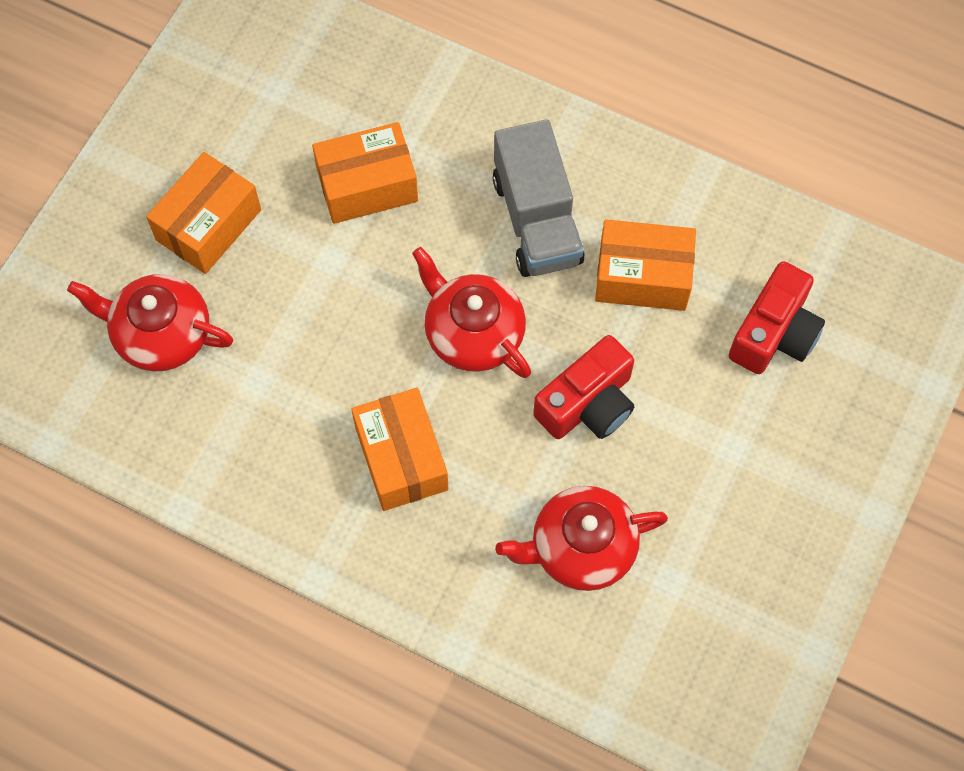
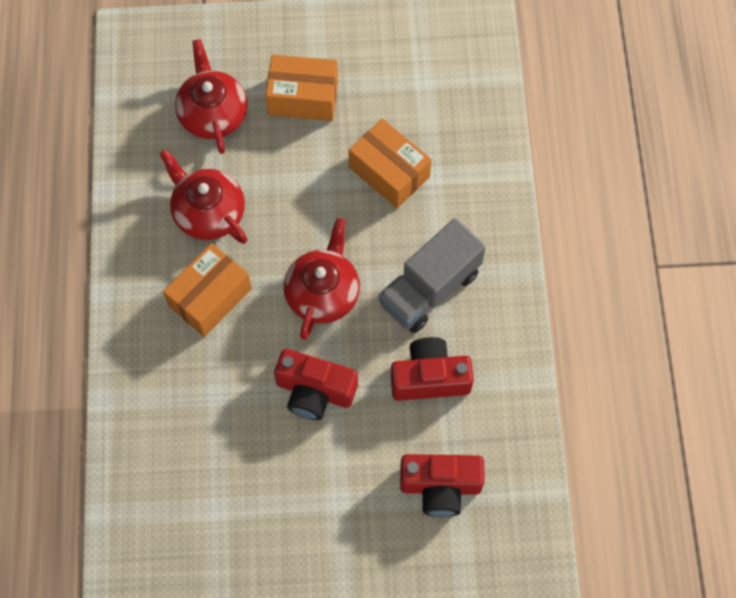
camera: 60 degrees right, 0 degrees up
red teapot [495,486,668,591] -> red teapot moved to [159,149,248,244]
orange box [595,220,696,311] -> red camera [390,337,474,401]

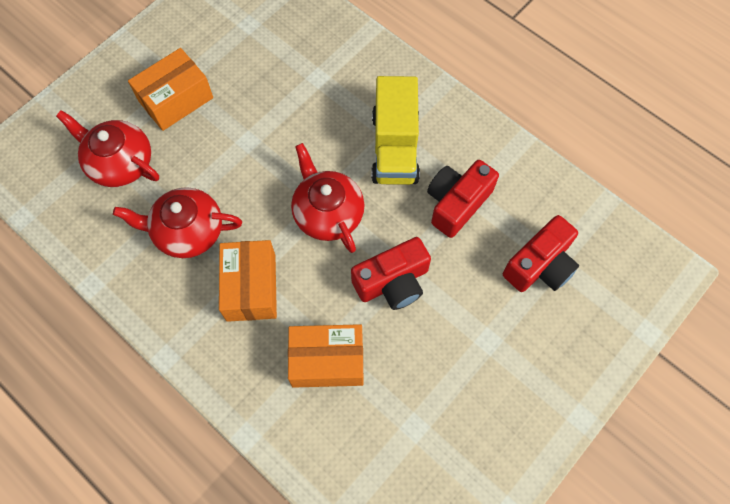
camera: 45 degrees left, 0 degrees up
orange box [349,118,432,208] -> orange box moved to [288,324,364,388]
grey truck [379,218,486,333] -> yellow truck [371,76,420,185]

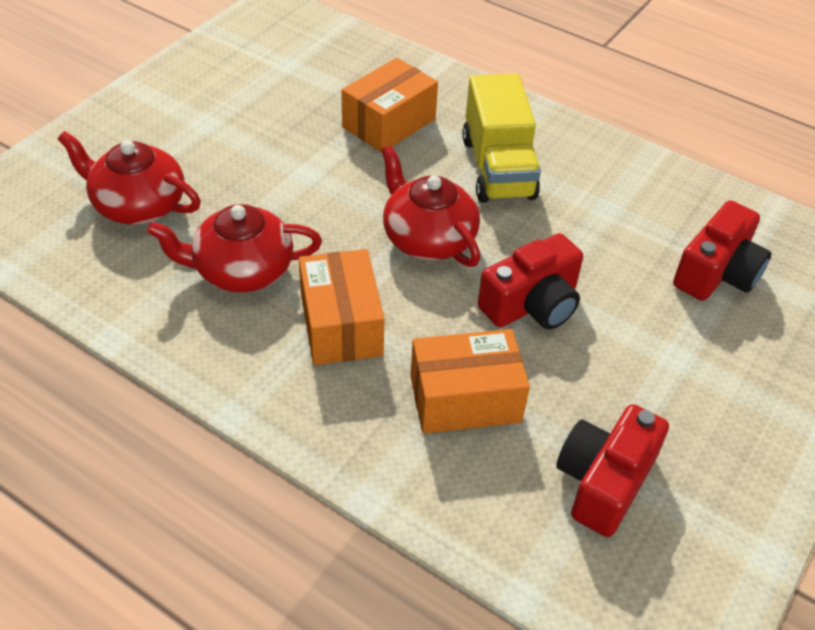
camera: 10 degrees left, 20 degrees down
orange box [128,48,213,131] -> orange box moved to [341,58,438,153]
red camera [427,160,499,238] -> red camera moved to [556,404,669,537]

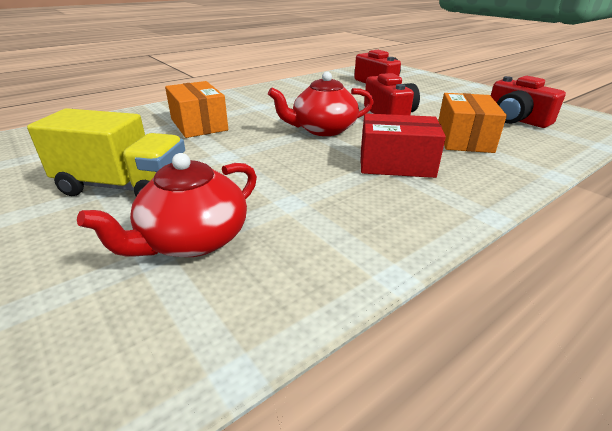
camera: 70 degrees left, 15 degrees down
red teapot [147,204,322,292] -> none
orange box [299,249,385,365] -> red box [360,113,446,178]
yellow truck [462,74,541,203] -> yellow truck moved to [27,108,185,196]

